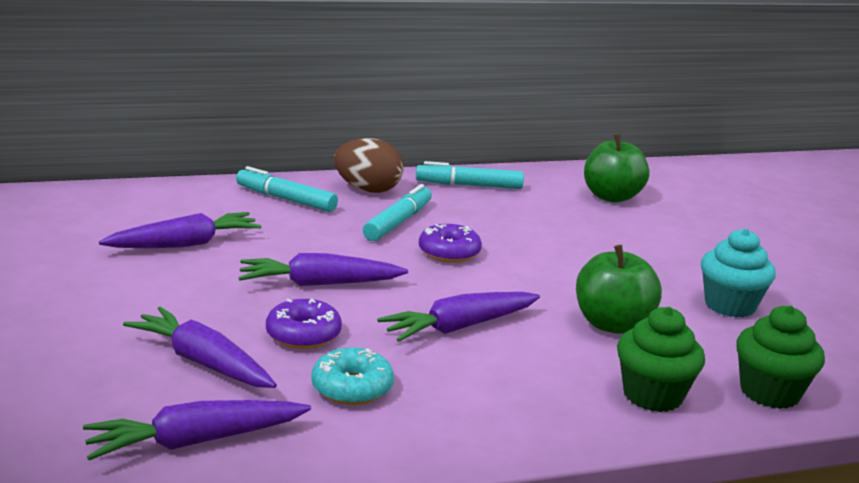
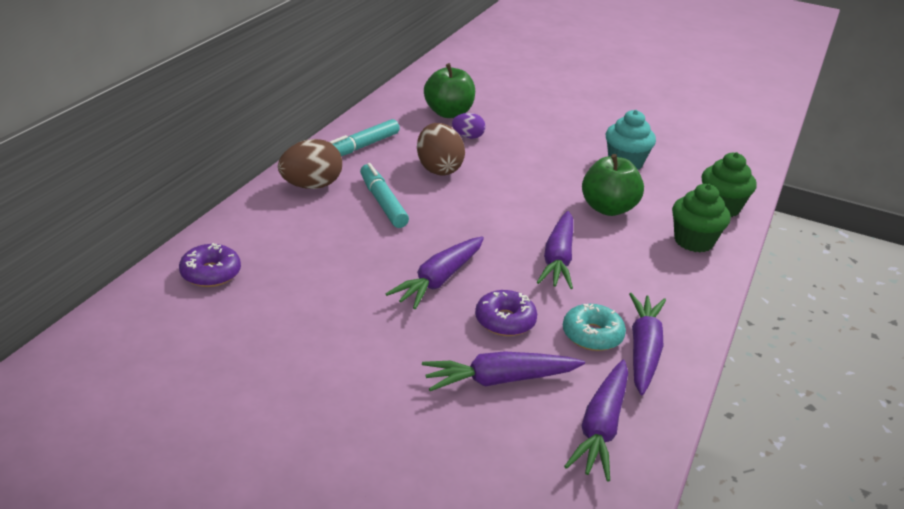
camera: 50 degrees left, 10 degrees up
purple carrot [99,212,262,248] -> purple carrot moved to [629,293,666,395]
turquoise marker [236,166,338,212] -> none
purple donut [419,224,482,263] -> purple donut moved to [179,243,241,287]
none -> brown egg [417,123,465,176]
none -> purple egg [452,113,486,139]

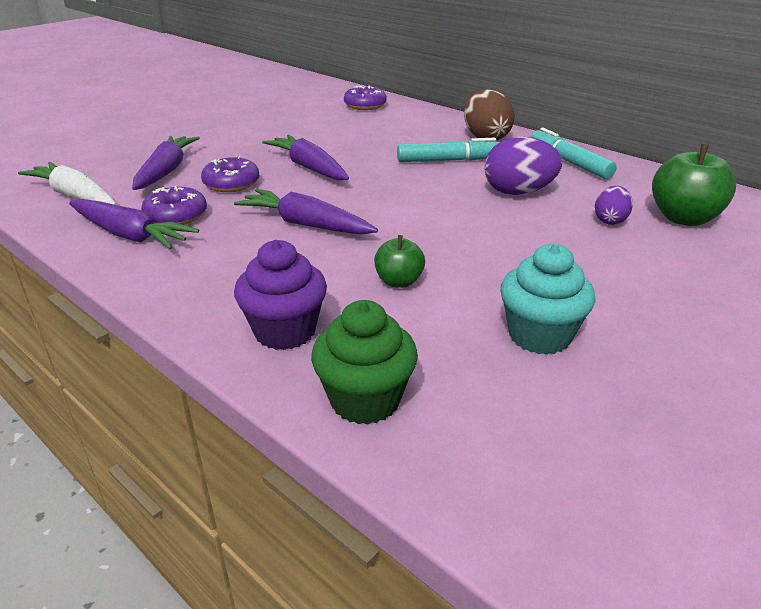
camera: 110 degrees right, 0 degrees up
brown egg [417,123,465,176] -> purple egg [484,136,562,195]
turquoise donut [563,304,626,351] -> purple donut [141,186,207,225]
purple carrot [564,360,628,481] -> white carrot [18,162,117,205]
green apple [582,154,644,216] -> green apple [374,235,425,288], size x0.57
green cupcake [672,184,731,252] -> purple cupcake [234,240,327,350]

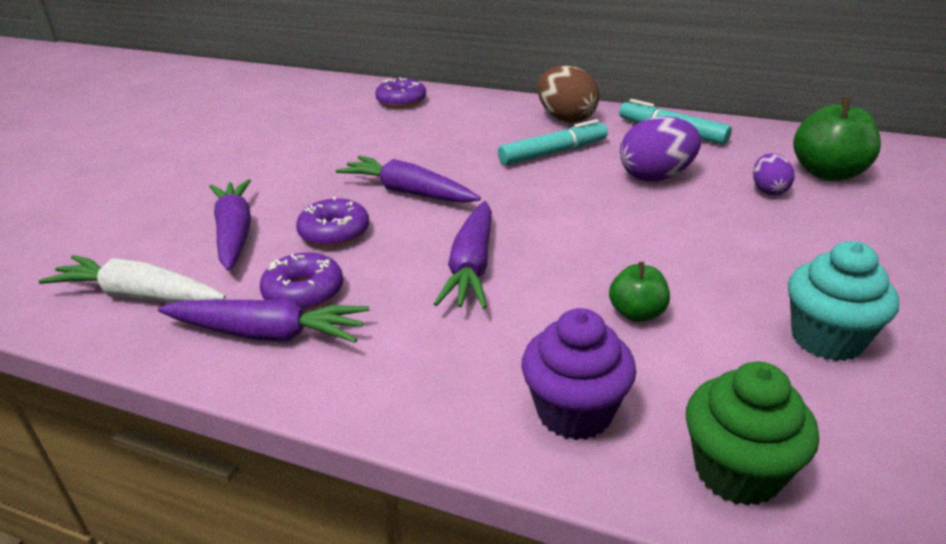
camera: 20 degrees left, 0 degrees up
purple carrot [234,189,378,235] -> purple carrot turned 90 degrees counterclockwise [434,201,492,309]

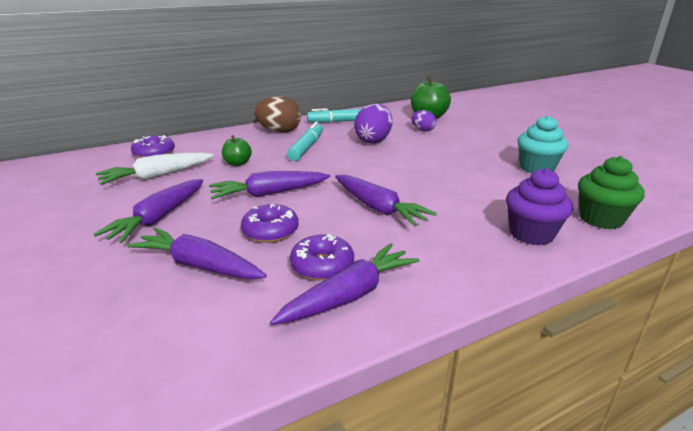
camera: 50 degrees left, 5 degrees down
white carrot [39,255,226,302] -> white carrot moved to [96,152,214,185]
green apple [609,262,670,322] -> green apple moved to [222,135,252,166]
none -> purple carrot [94,179,203,243]

